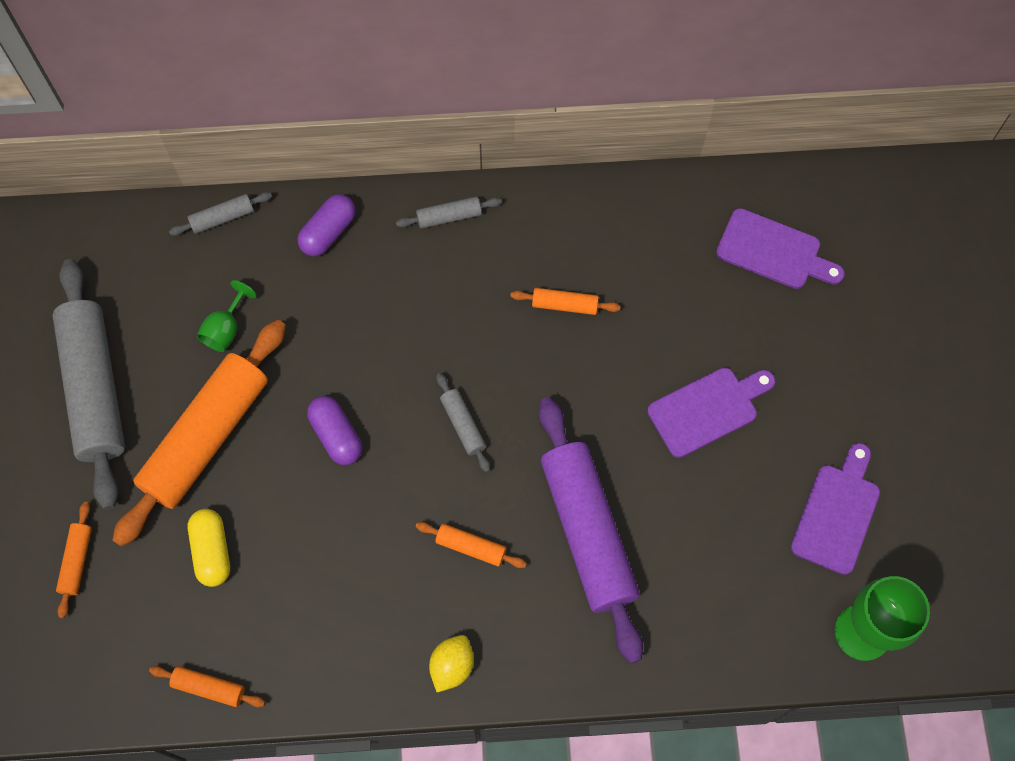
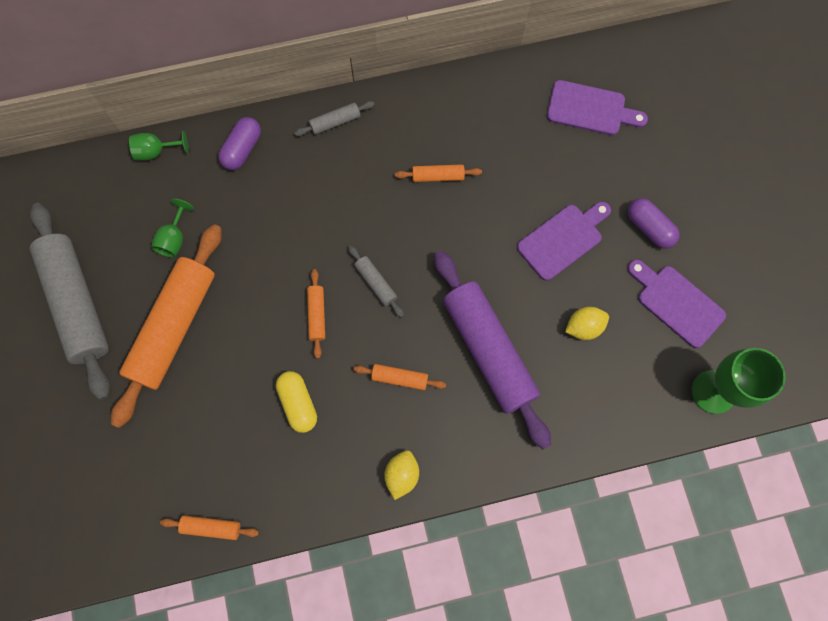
camera: 10 degrees left, 5 degrees up
orange rolling pin [56,502,92,618] -> orange rolling pin moved to [307,269,325,359]
grey rolling pin [169,192,272,236] -> green goblet [129,131,189,160]
yellow capsule [188,509,230,587] -> yellow capsule moved to [276,371,317,433]
purple capsule [307,396,362,465] -> purple capsule moved to [627,198,680,248]
purple cutting board [791,443,880,575] -> purple cutting board turned 60 degrees counterclockwise [628,260,726,348]
none -> yellow lemon [565,307,609,340]

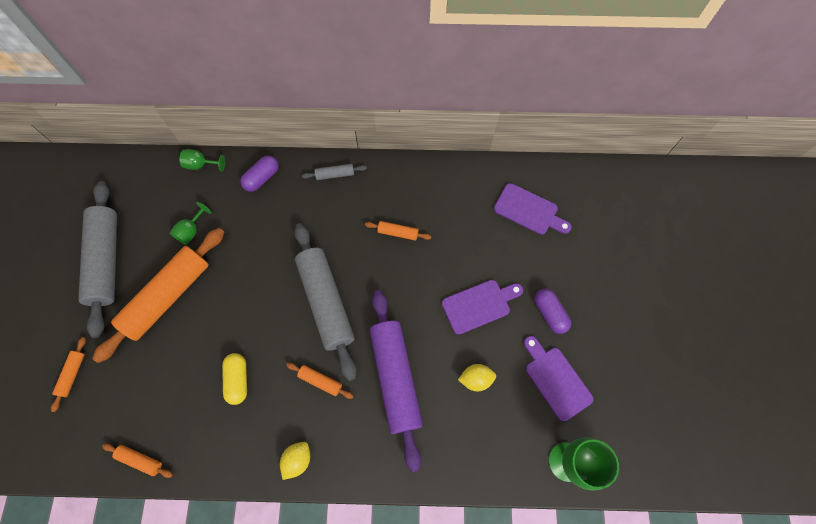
camera: 15 degrees right, 5 degrees down
orange rolling pin [307,269,325,359] -> orange rolling pin moved to [51,337,86,412]
grey rolling pin [348,246,404,318] -> grey rolling pin [294,223,357,381], size x2.38

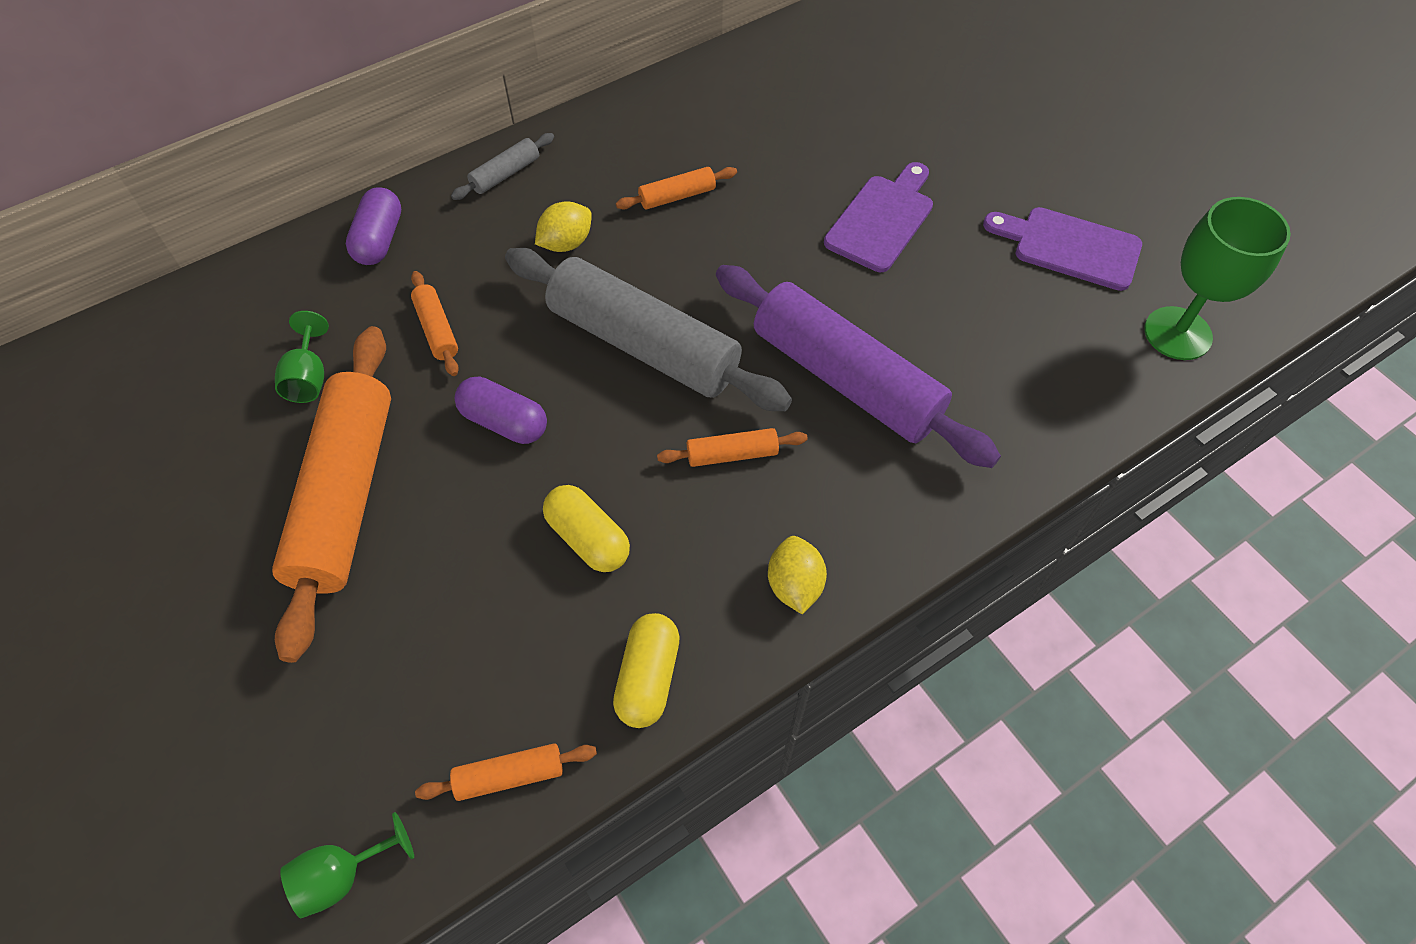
camera: 35 degrees left, 10 degrees down
orange rolling pin [51,337,86,412] -> orange rolling pin moved to [411,271,459,376]
grey rolling pin [78,181,117,338] -> none
green goblet [180,149,225,172] -> green goblet moved to [280,812,414,918]
yellow lemon [458,364,496,391] -> yellow lemon moved to [535,201,592,252]
purple cutting board [494,183,572,235] -> none
purple capsule [534,289,571,334] -> purple capsule moved to [454,376,547,444]
none -> yellow capsule [613,613,680,728]

